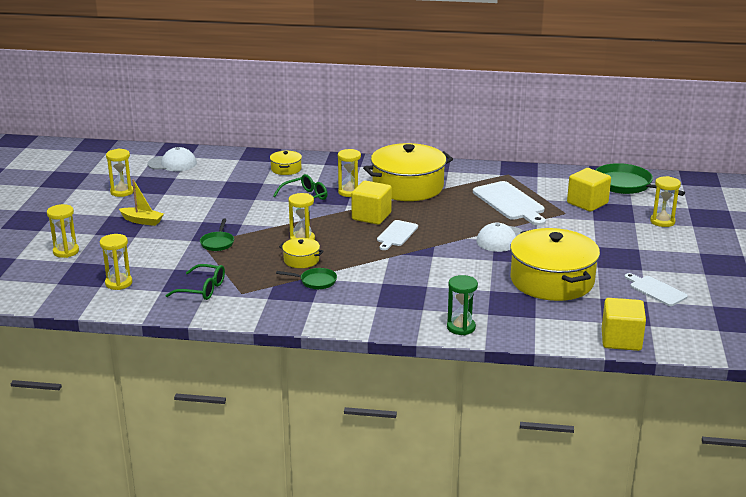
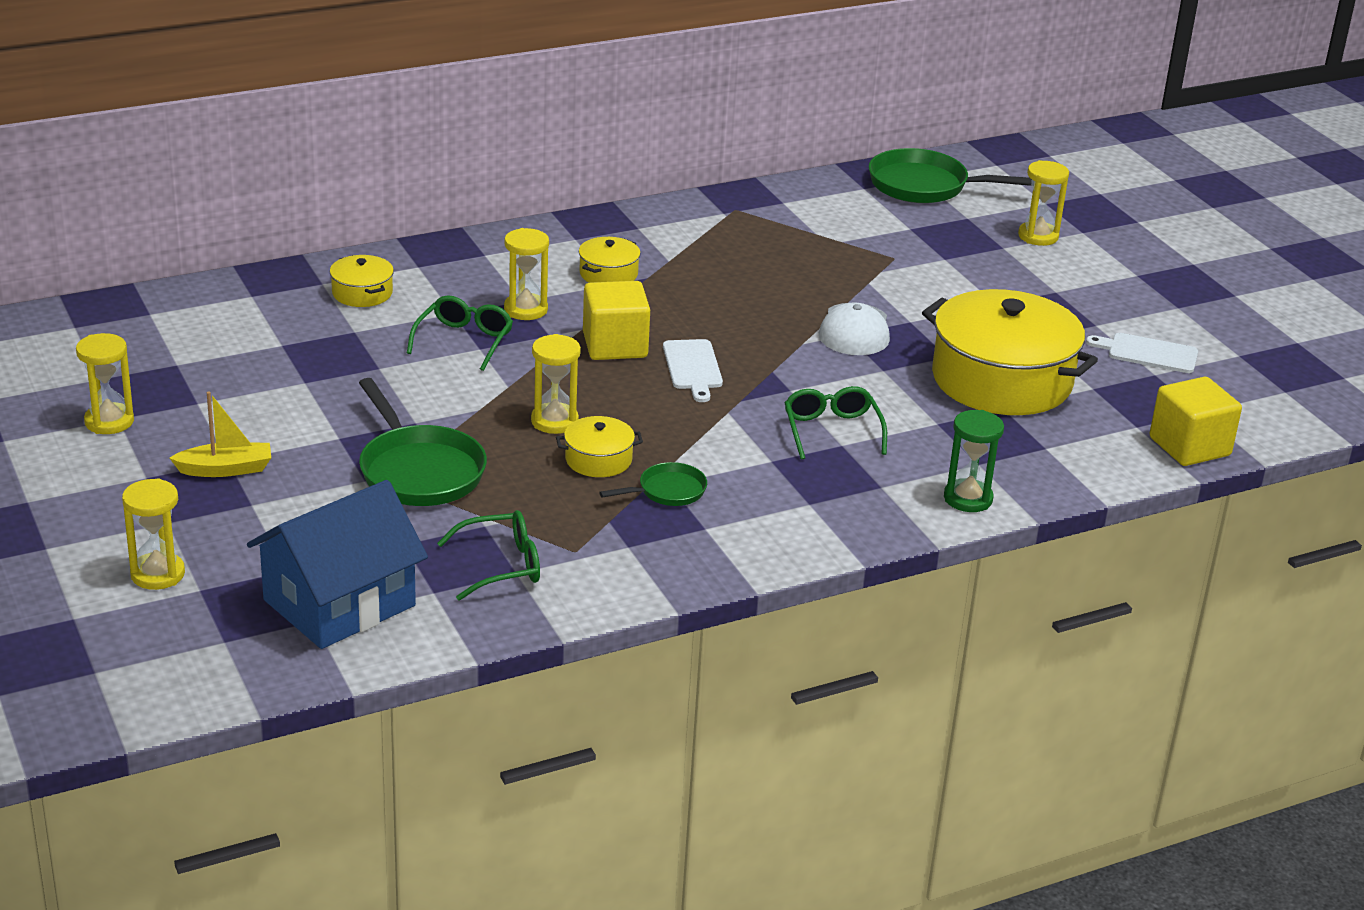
camera: 35 degrees left, 5 degrees up
yellow hourglass [100,234,132,290] -> blue house [247,480,428,649]
white cap [148,147,197,171] -> none
green pan [200,219,234,251] -> green pan [359,378,487,506], size x1.87
yellow pot [363,143,453,201] -> yellow pot [579,237,641,283], size x0.44
white cutting board [473,181,546,226] -> none
yellow cube [567,168,611,212] -> none
none -> green glasses [784,386,887,460]

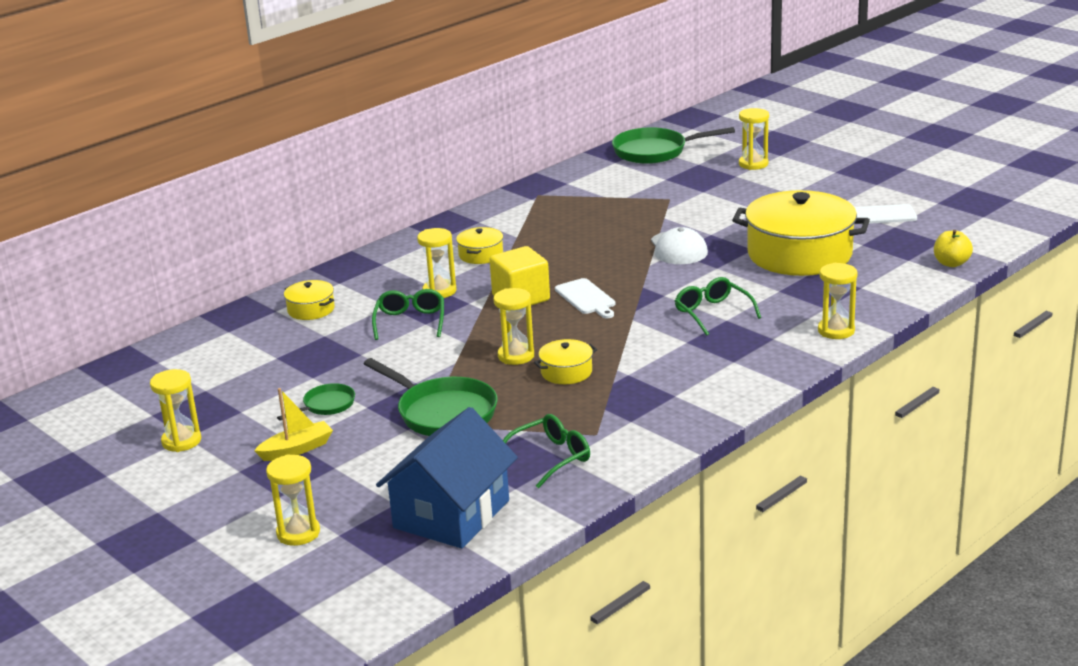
camera: 15 degrees left, 5 degrees down
green pan [599,462,707,506] -> green pan moved to [277,383,355,421]
green hourglass [944,410,1004,512] -> yellow hourglass [818,263,857,339]
yellow cube [1150,377,1242,466] -> yellow apple [934,230,973,267]

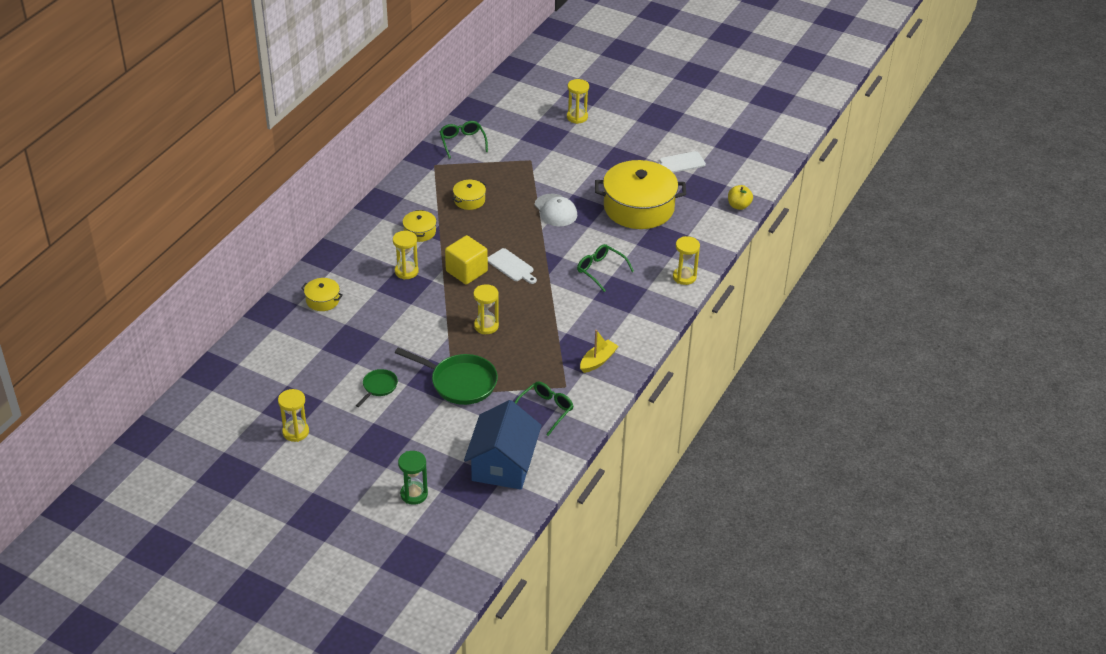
camera: 20 degrees left, 15 degrees up
yellow boat [254,388,333,461] -> yellow boat moved to [580,330,619,373]
yellow hourglass [266,455,320,546] -> green hourglass [398,451,428,505]
green glasses [372,289,444,340] -> green glasses moved to [440,121,488,159]
yellow pot [534,339,597,384] -> yellow pot moved to [452,180,486,210]
green pan [612,127,735,164] -> none

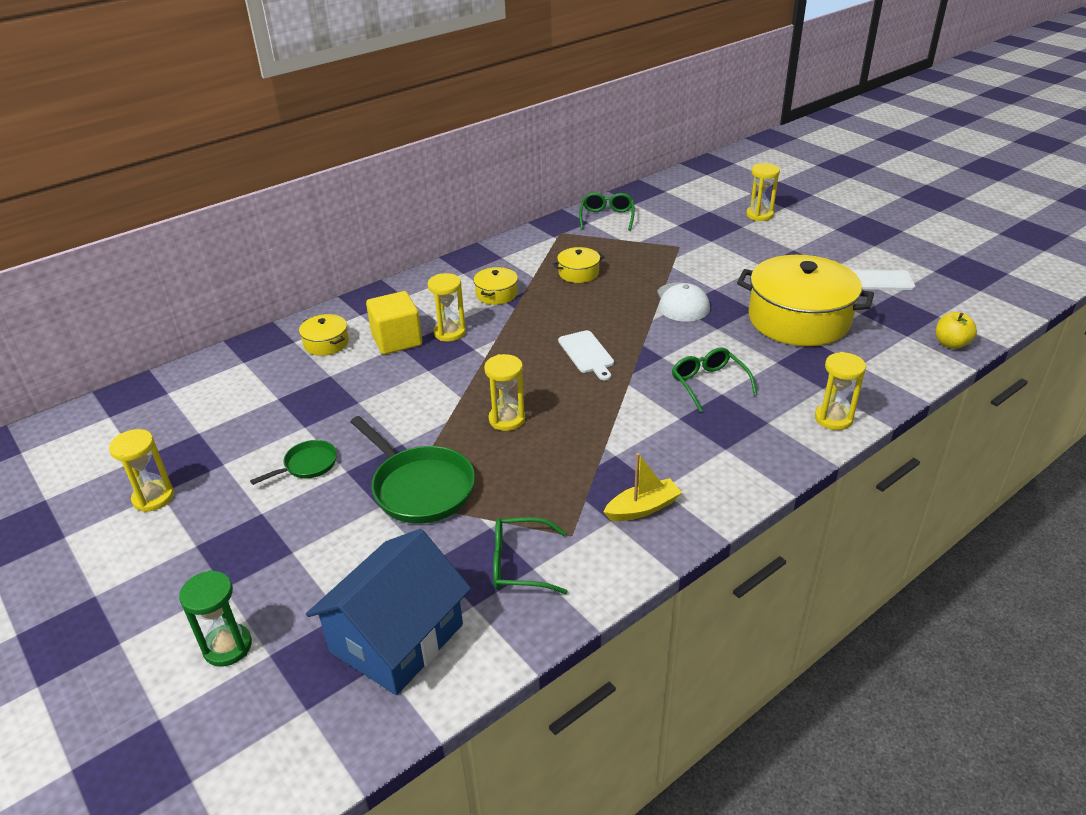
camera: 25 degrees right, 5 degrees down
yellow cube [445,235,488,284] -> yellow cube moved to [366,291,422,354]
green glasses [514,381,573,436] -> green glasses turned 150 degrees counterclockwise [493,517,568,594]

